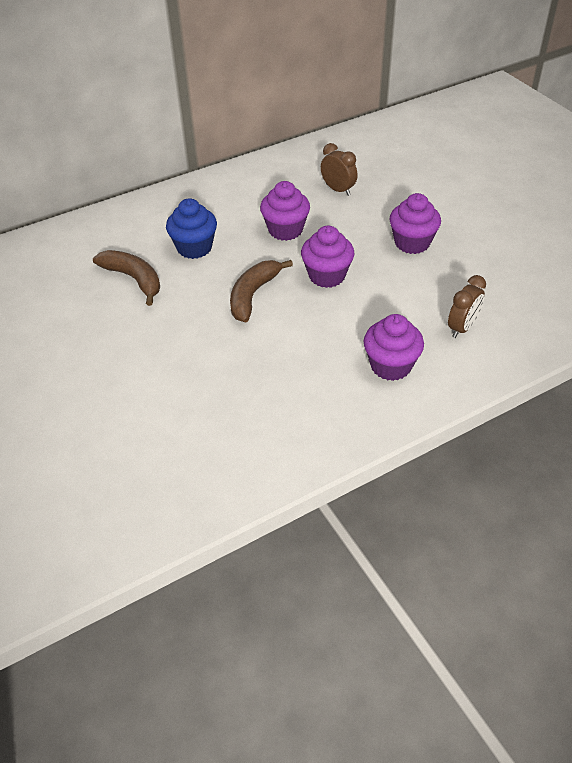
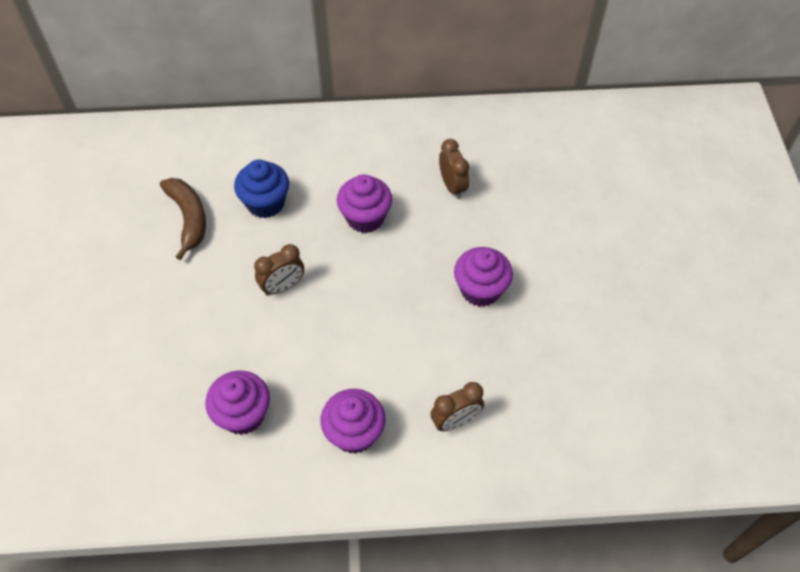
camera: 25 degrees right, 10 degrees up
brown banana [230,260,293,322] -> brown clock [254,244,304,296]
purple cupcake [301,226,354,288] -> purple cupcake moved to [205,370,270,435]

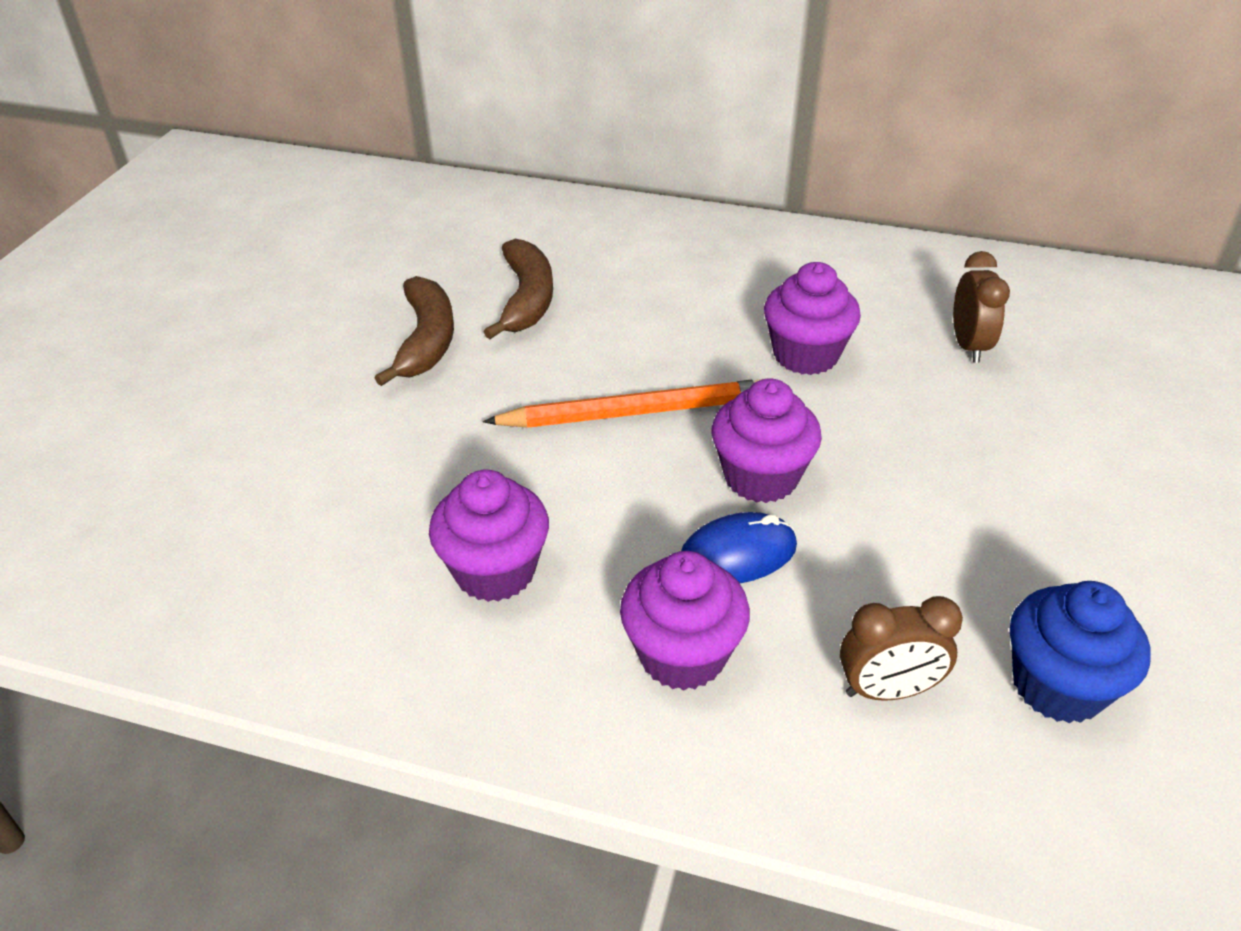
camera: 20 degrees right, 15 degrees down
blue cupcake [234,160,289,218] -> blue cupcake moved to [1010,581,1151,724]
brown clock [254,244,304,296] -> orange pencil [483,379,762,428]
purple cupcake [454,247,513,307] -> purple cupcake moved to [712,378,822,503]
none -> brown banana [375,276,454,386]
none -> blue mouse [681,512,797,583]

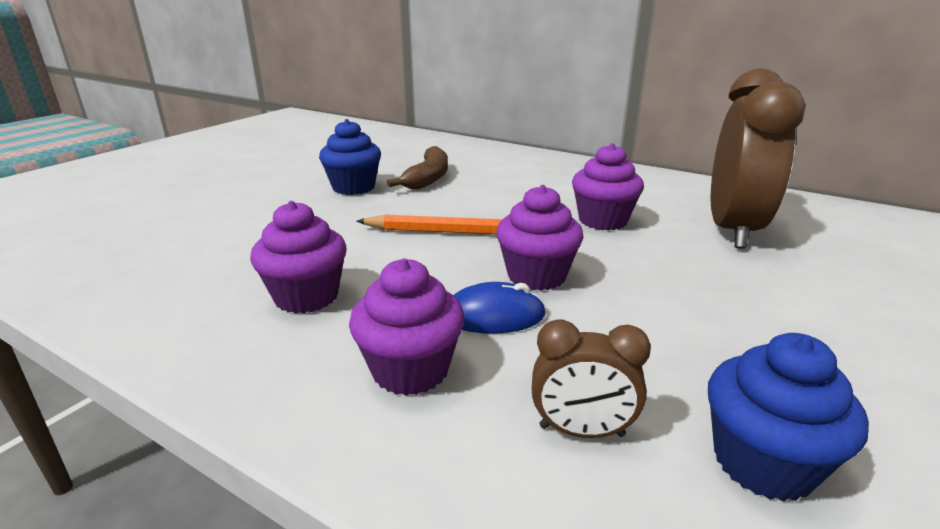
camera: 15 degrees right, 15 degrees down
brown banana [375,276,454,386] -> blue cupcake [319,119,381,195]
brown clock [953,251,1010,363] -> brown clock [711,68,806,249], size x2.07

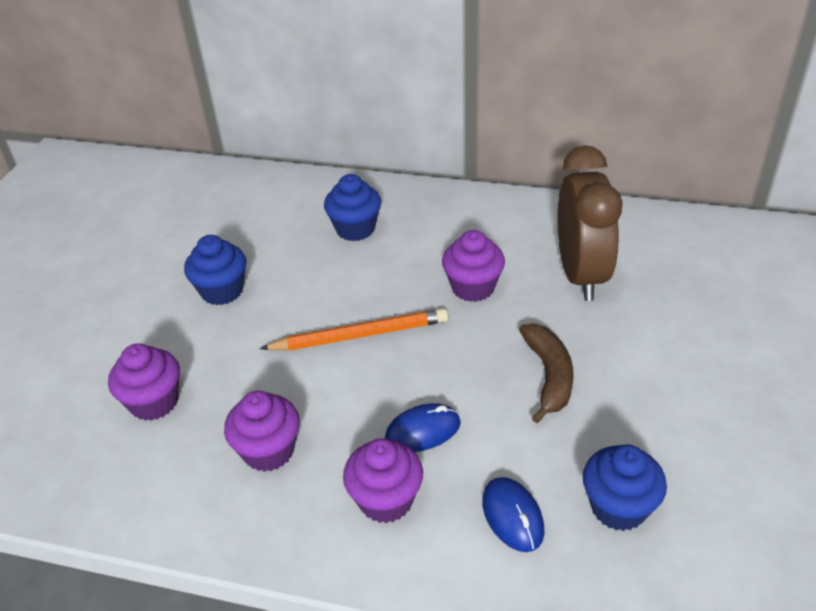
camera: 15 degrees left, 15 degrees up
brown banana [387,146,448,189] -> brown banana moved to [519,324,573,423]
purple cupcake [496,185,584,291] -> purple cupcake moved to [108,343,180,421]
brown clock [532,319,651,438] -> blue mouse [482,477,545,552]
none -> blue cupcake [324,174,381,241]

